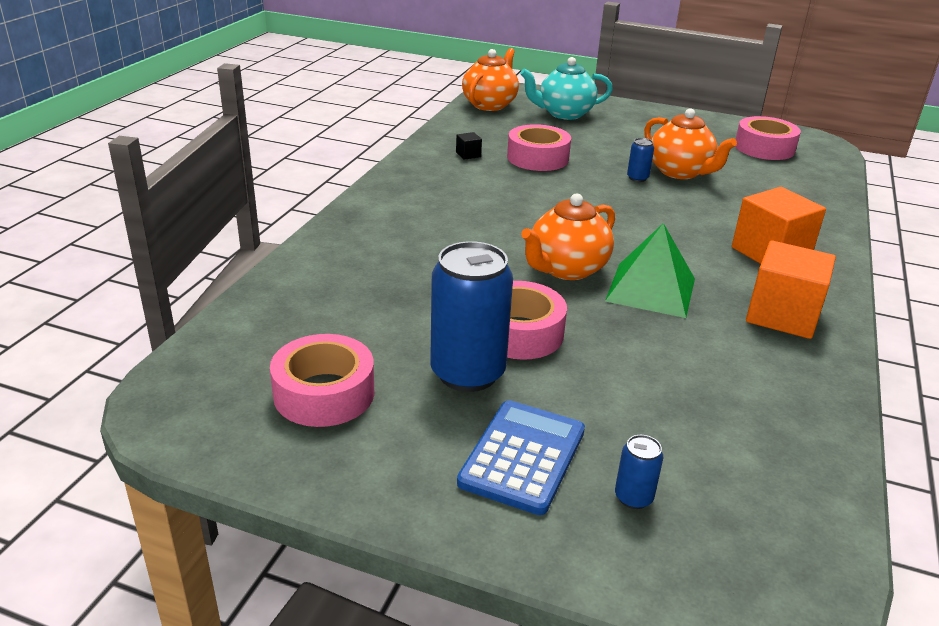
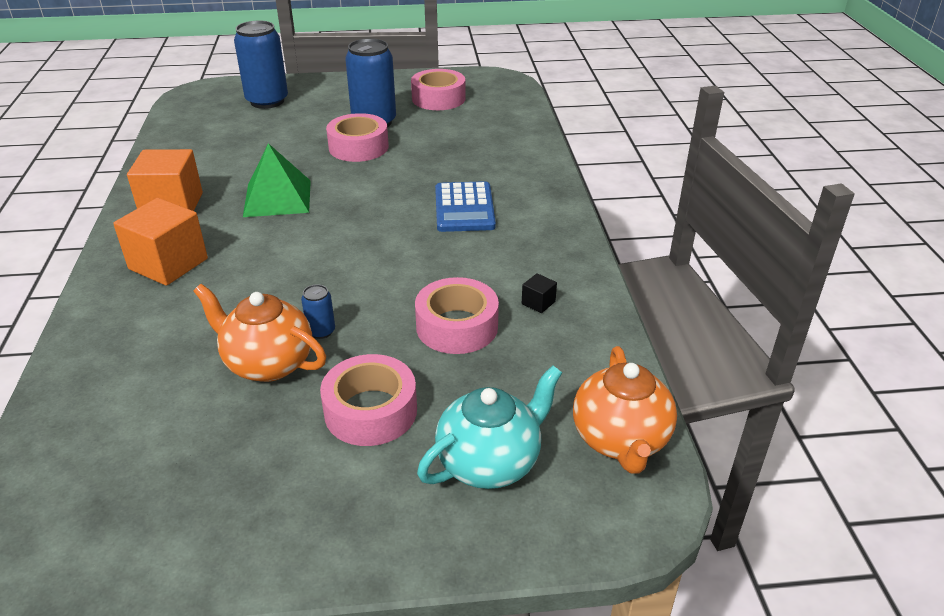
camera: 155 degrees right, 5 degrees up
blue calculator [457,400,585,515] -> blue calculator moved to [435,181,496,232]
orange teapot [521,194,615,280] -> none
blue can [615,435,663,509] -> blue can [234,21,288,109], size x2.28
pink tape [735,116,801,160] -> pink tape moved to [320,354,417,446]

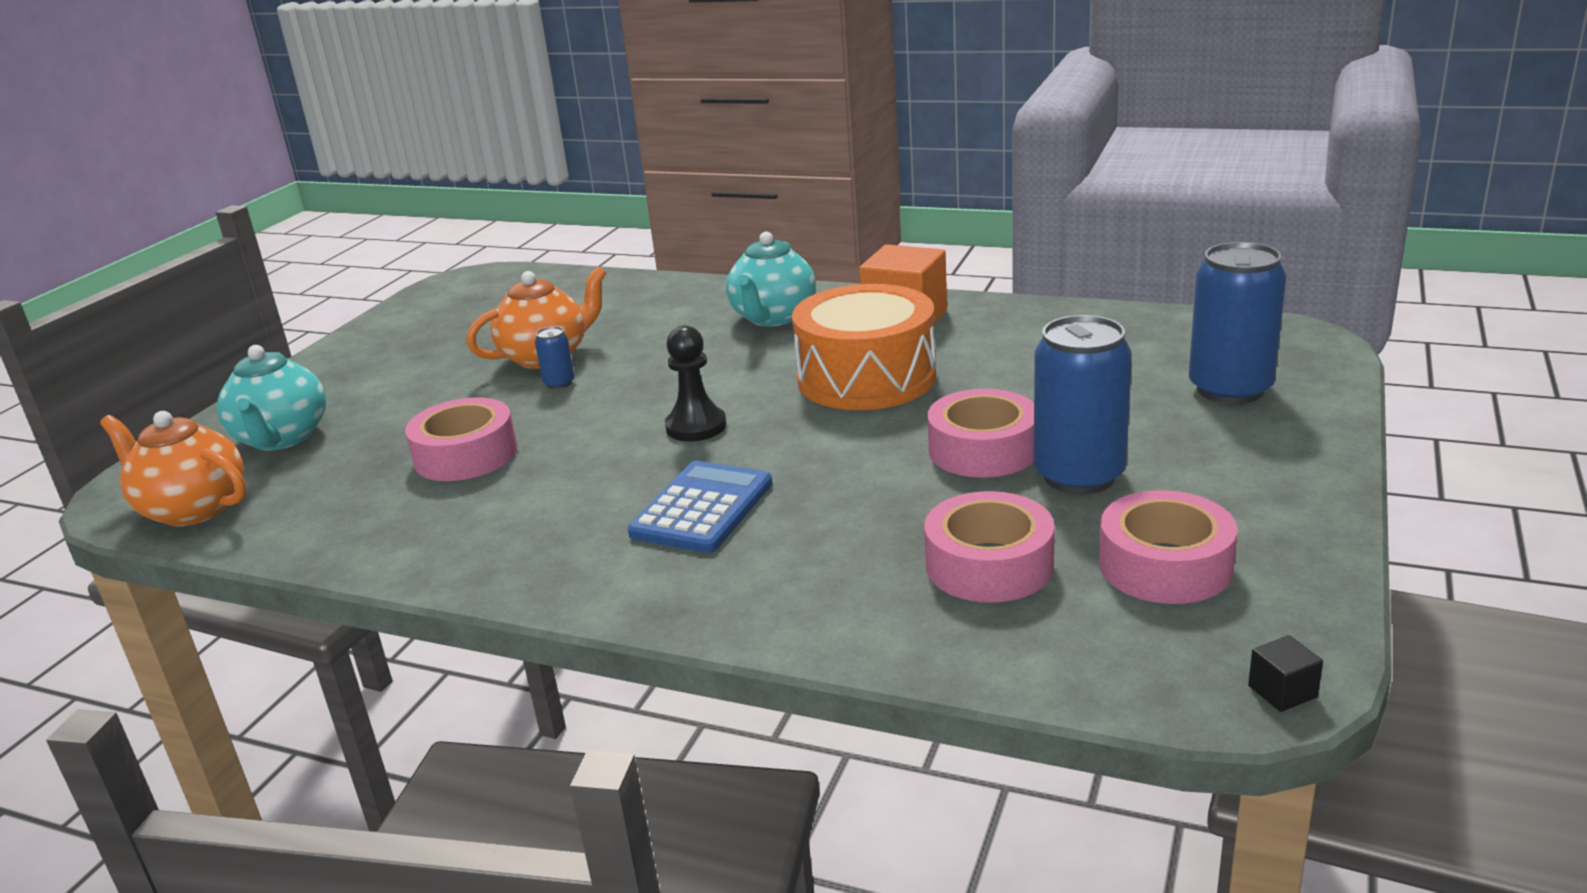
camera: 120 degrees right, 10 degrees down
orange cube [113,198,208,286] -> turquoise teapot [726,232,816,327]
green pyramid [243,143,311,217] -> orange drum [792,284,936,410]
pink tape [320,354,417,446] -> pink tape moved to [924,491,1055,603]
blue calculator [435,181,496,232] -> blue calculator turned 90 degrees clockwise [628,461,772,553]
black cube [522,273,557,313] -> black cube moved to [1248,635,1323,712]
none -> black pawn [665,325,727,441]

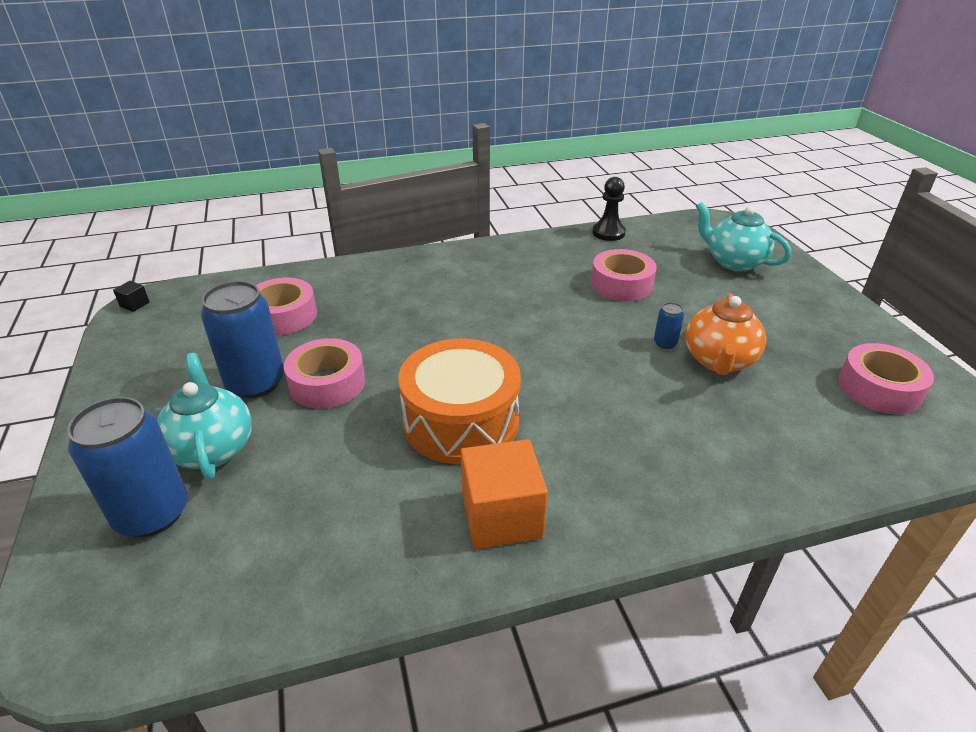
camera: 140 degrees right, 10 degrees up
orange teapot [100,411,246,526] -> none
blue calculator [628,461,772,553] -> none
black pawn [665,325,727,441] -> black pawn moved to [592,177,626,241]
turquoise teapot [726,232,816,327] -> turquoise teapot moved to [157,353,252,480]
pink tape [1099,490,1237,604] -> pink tape moved to [838,343,934,414]

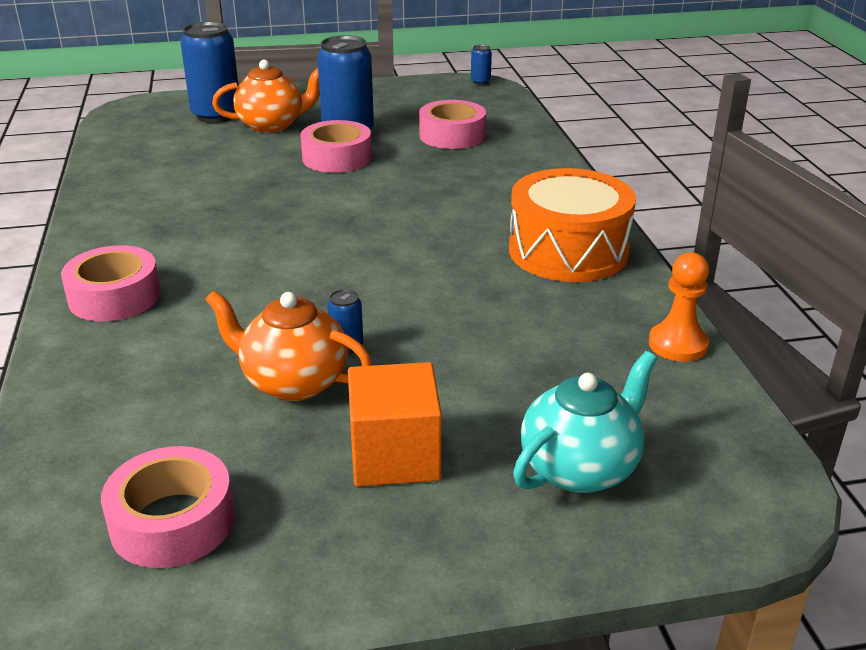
camera: 95 degrees right, 5 degrees down
black cube [113,281,150,312] -> blue can [471,45,492,85]
turquoise teapot [157,353,252,480] -> orange teapot [212,60,320,133]
orange drum [398,339,521,464] -> orange drum moved to [509,168,636,282]
orange cube [461,439,548,549] -> orange cube moved to [348,362,442,486]
pink tape [591,249,657,301] -> pink tape moved to [61,245,161,321]
black pawn [592,177,626,241] -> orange pawn [649,252,709,362]

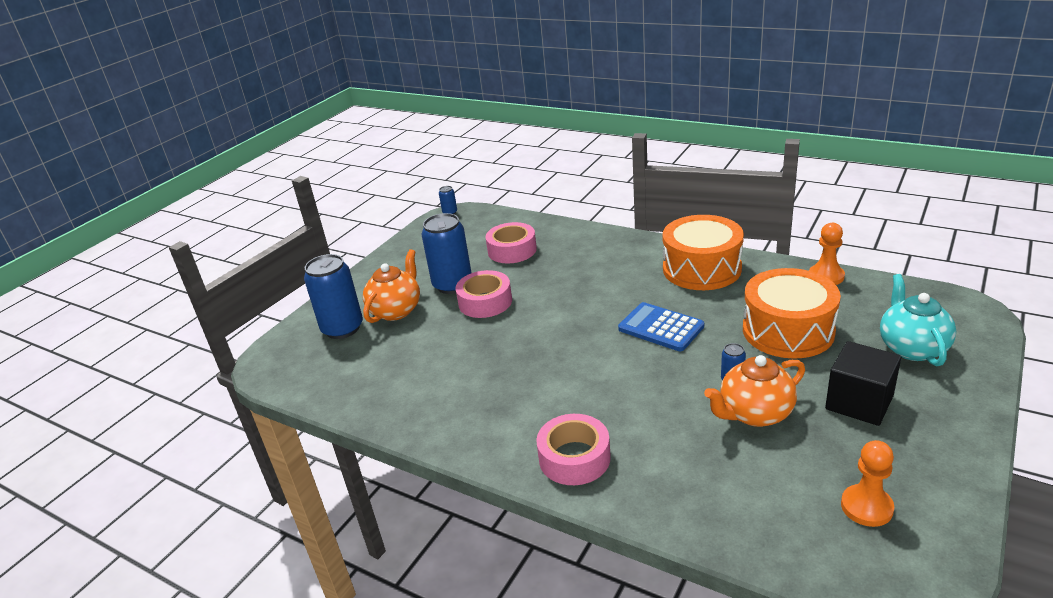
camera: 45 degrees left, 0 degrees up
pink tape [101,446,235,568] -> orange pawn [841,440,894,527]
orange cube [348,362,442,486] -> black cube [825,341,901,426]
none -> blue calculator [618,302,704,351]
none -> orange drum [743,268,841,359]

